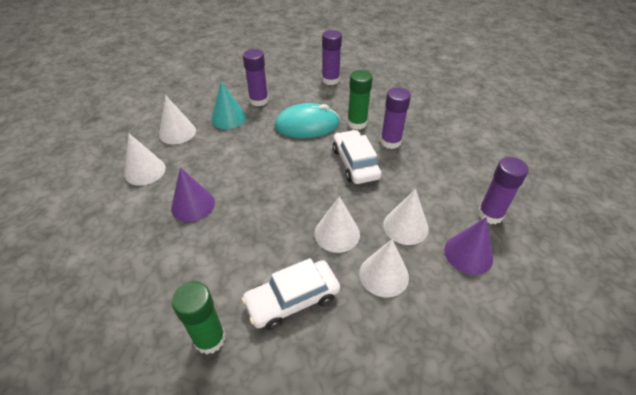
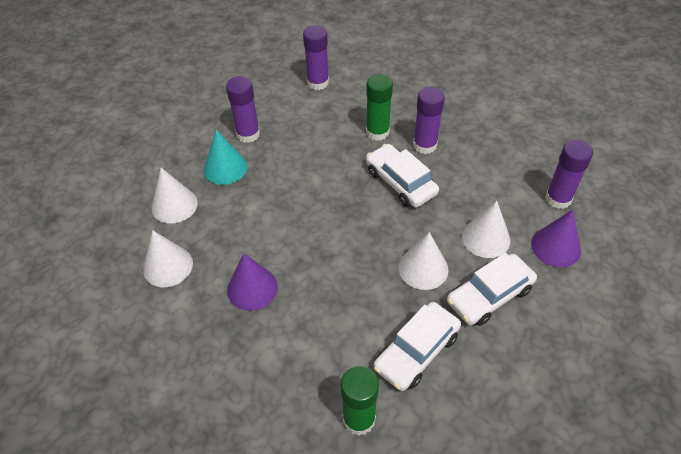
camera: 20 degrees left, 5 degrees up
turquoise mouse [275,103,340,138] -> none
white cone [359,239,409,298] -> white car [447,253,537,326]

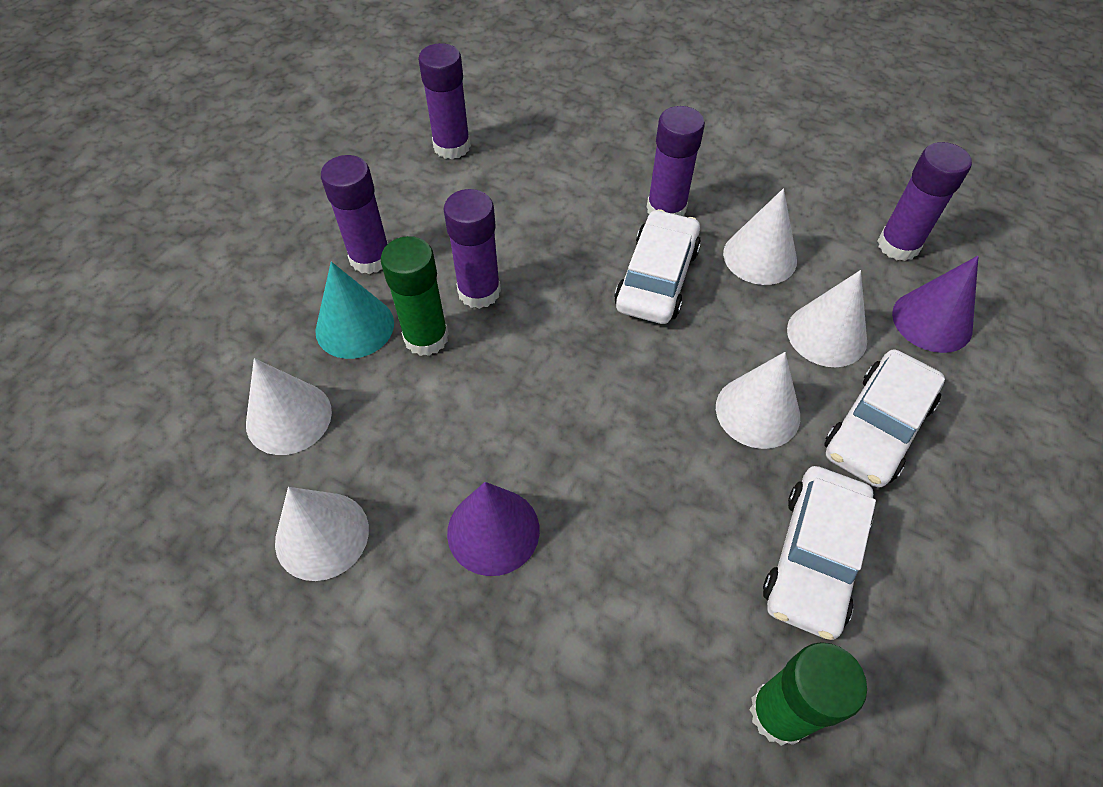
camera: 20 degrees left, 5 degrees up
green glue stick [366,74,393,141] -> green glue stick moved to [381,236,449,356]
white car [366,144,439,208] -> white car turned 75 degrees clockwise [614,209,701,324]
none -> purple glue stick [443,189,501,309]
none -> white cone [723,188,797,285]

